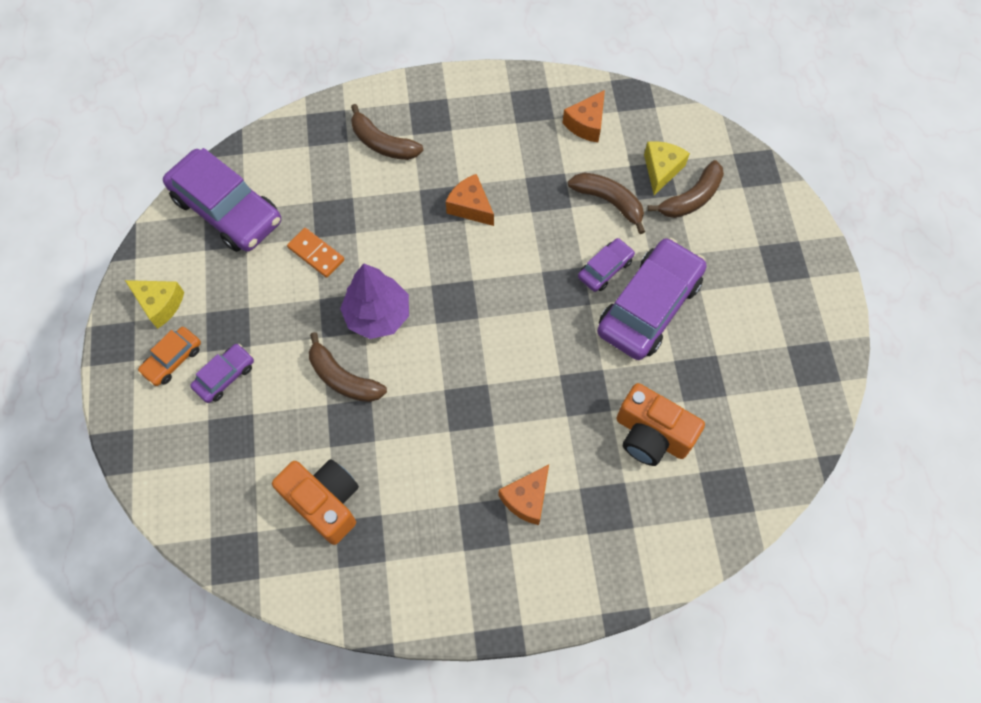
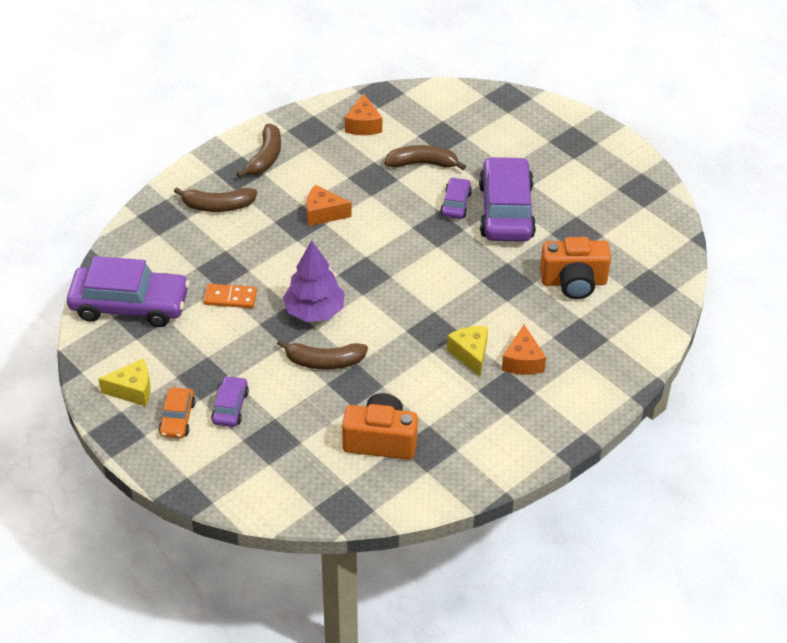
camera: 35 degrees left, 20 degrees down
yellow cheese [644,141,690,195] -> yellow cheese moved to [447,326,488,376]
brown banana [647,160,724,218] -> brown banana moved to [237,124,281,178]

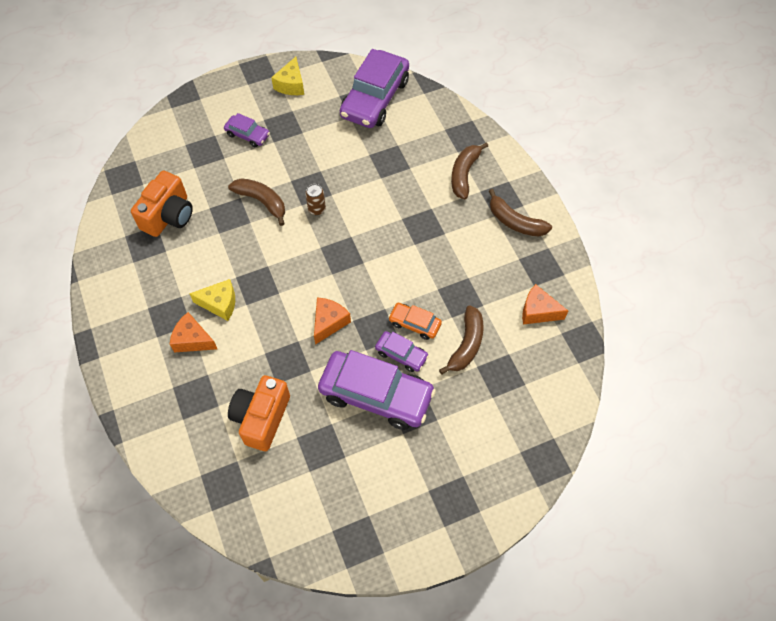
camera: 110 degrees right, 15 degrees up
orange car [159,388,196,438] -> orange car moved to [388,303,442,340]
orange domino [203,284,257,308] -> none
brown banana [277,339,368,369] -> brown banana turned 105 degrees clockwise [228,178,285,226]
purple tree [283,240,345,322] -> brown can [305,184,326,215]
orange cheese [307,184,352,226] -> orange cheese moved to [314,298,351,345]

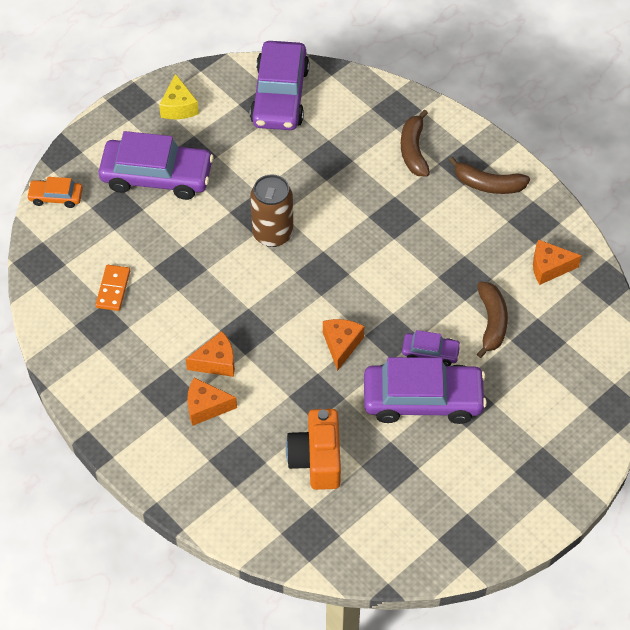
camera: 20 degrees left, 5 degrees down
orange camera [131,171,193,237] -> orange domino [95,265,130,311]
yellow cheese [189,279,235,321] -> orange cheese [186,331,235,377]
purple car [224,113,270,147] -> purple car [99,131,214,200], size x2.07
brown banana [228,178,285,226] -> none
brown can [305,184,326,215] -> brown can [250,174,293,247], size x2.00
orange car [388,303,442,340] -> orange car moved to [27,177,83,208]

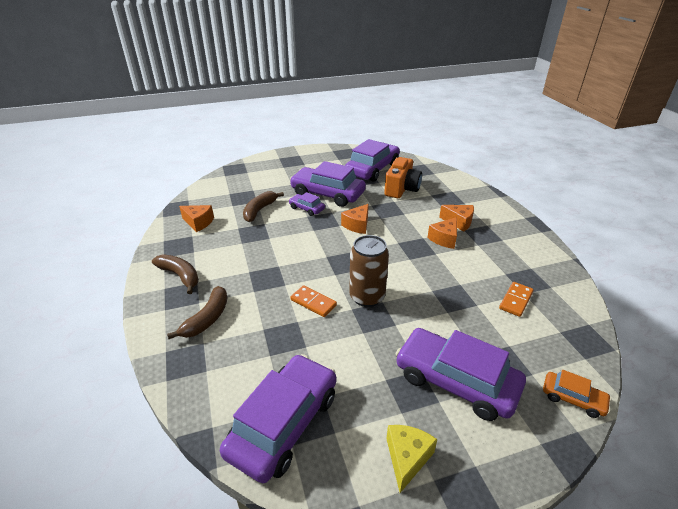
camera: 155 degrees left, 20 degrees down
orange cheese [186,331,235,377] -> orange cheese turned 60 degrees counterclockwise [427,217,457,249]
none -> orange domino [290,285,337,317]
none -> purple car [345,139,400,182]

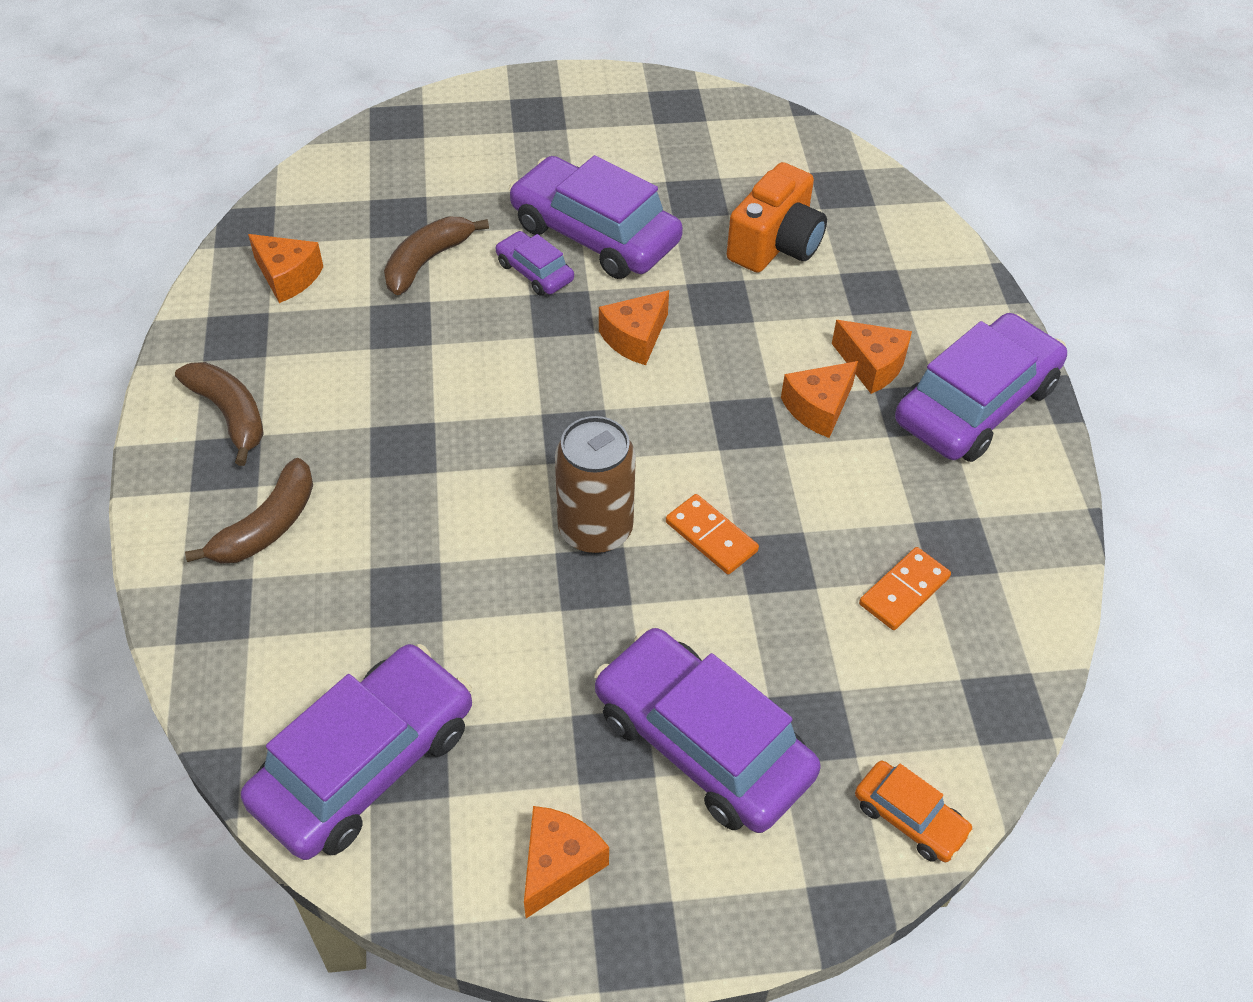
camera: 10 degrees right, 15 degrees up
orange domino [290,285,337,317] -> orange domino moved to [666,494,759,574]
purple car [345,139,400,182] -> purple car moved to [895,313,1067,462]
yellow cheese [386,425,438,493] -> orange cheese [524,806,609,918]

